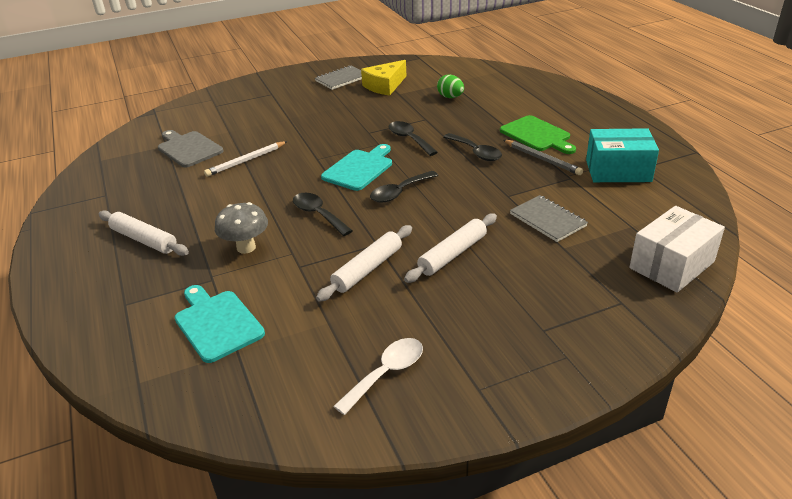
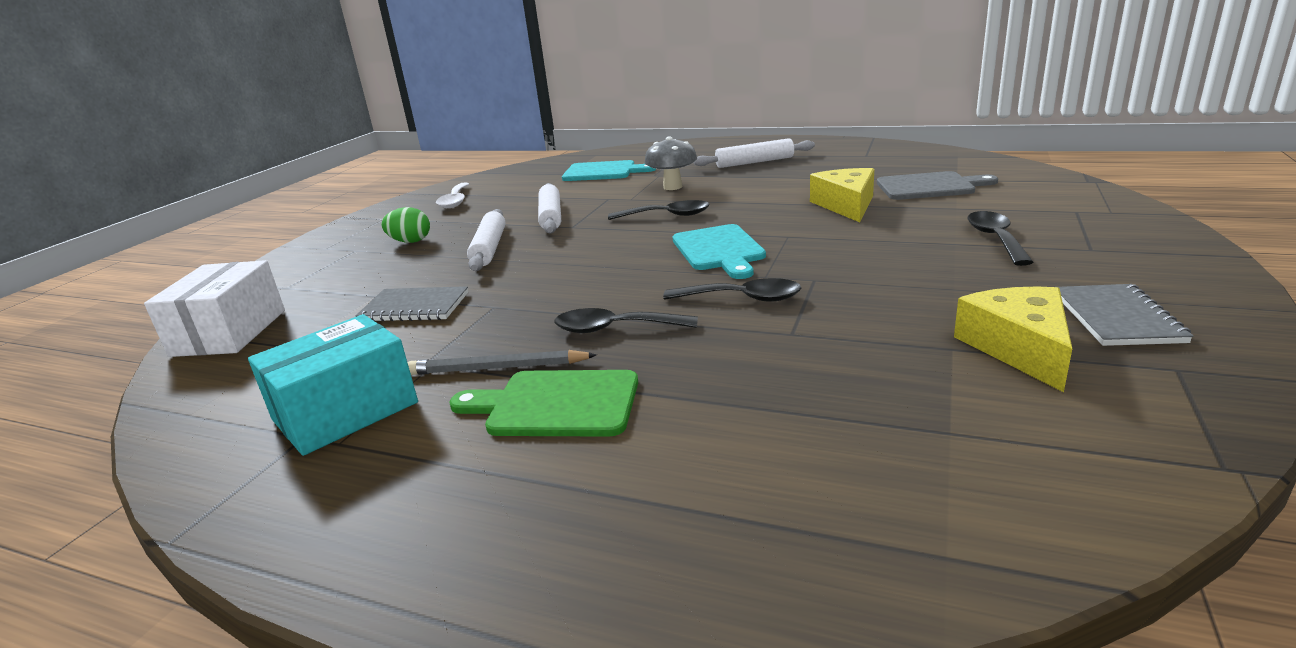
camera: 135 degrees right, 10 degrees down
white pencil [204,141,288,177] -> yellow cheese [810,168,874,222]
black spoon [370,171,438,202] -> black spoon moved to [967,211,1034,266]
green egg [437,74,464,98] -> green egg moved to [381,207,430,243]

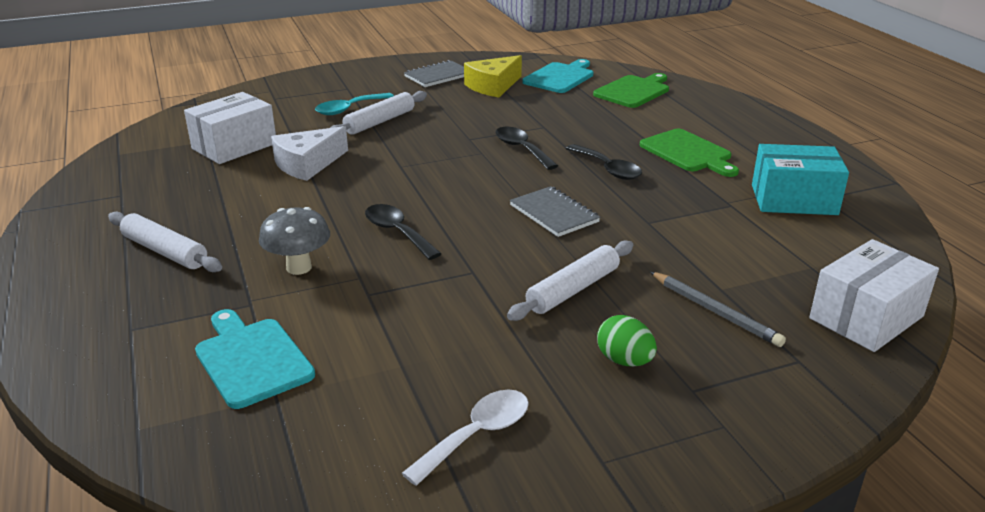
camera: 135 degrees left, 5 degrees up
grey notebook [356,286,468,322] -> grey notebook moved to [510,186,600,237]
grey pencil [407,350,597,375] -> grey pencil moved to [650,272,786,347]
white rolling pin [538,183,561,233] -> white rolling pin moved to [330,91,427,135]
turquoise cutting board [672,224,766,279] -> turquoise cutting board moved to [522,59,593,93]
yellow cheese [810,168,874,222] -> white cheese [271,126,348,181]
grey cutting board [877,171,998,200] -> white box [184,92,276,164]
black spoon [967,211,1034,266] -> turquoise spoon [315,93,394,115]
none -> green cutting board [593,73,669,108]

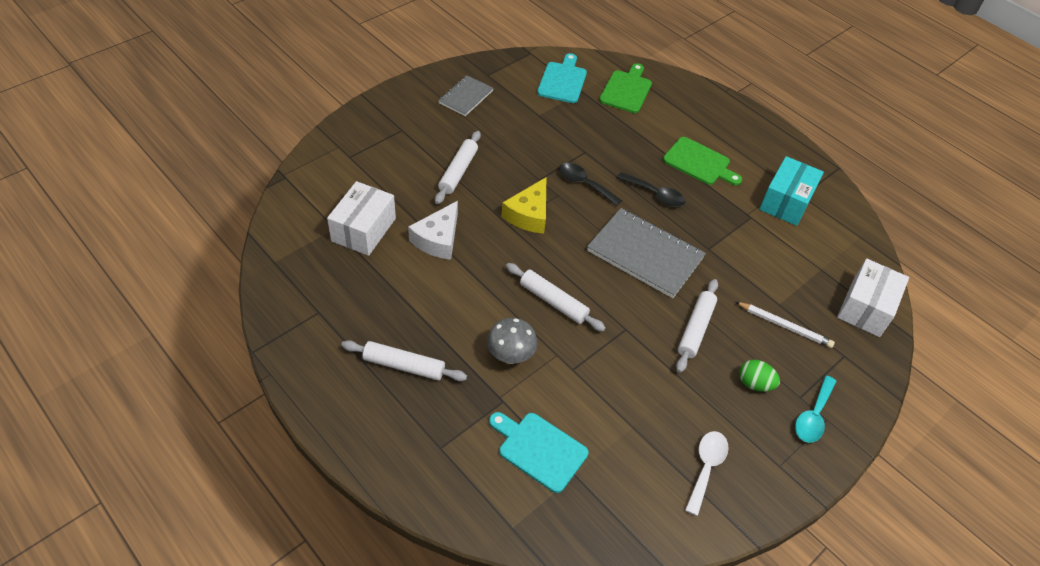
camera: 25 degrees left, 20 degrees up
turquoise spoon [315,93,394,115] -> turquoise spoon moved to [795,376,837,443]
black spoon [365,204,442,260] -> white rolling pin [506,263,606,331]
yellow cheese [464,55,522,98] -> yellow cheese moved to [502,177,546,234]
grey notebook [510,186,600,237] -> grey notebook [587,208,706,298], size x1.74
grey pencil [650,272,786,347] -> white pencil [736,302,835,348]
turquoise box [752,144,849,215] -> turquoise box turned 45 degrees counterclockwise [759,156,824,226]

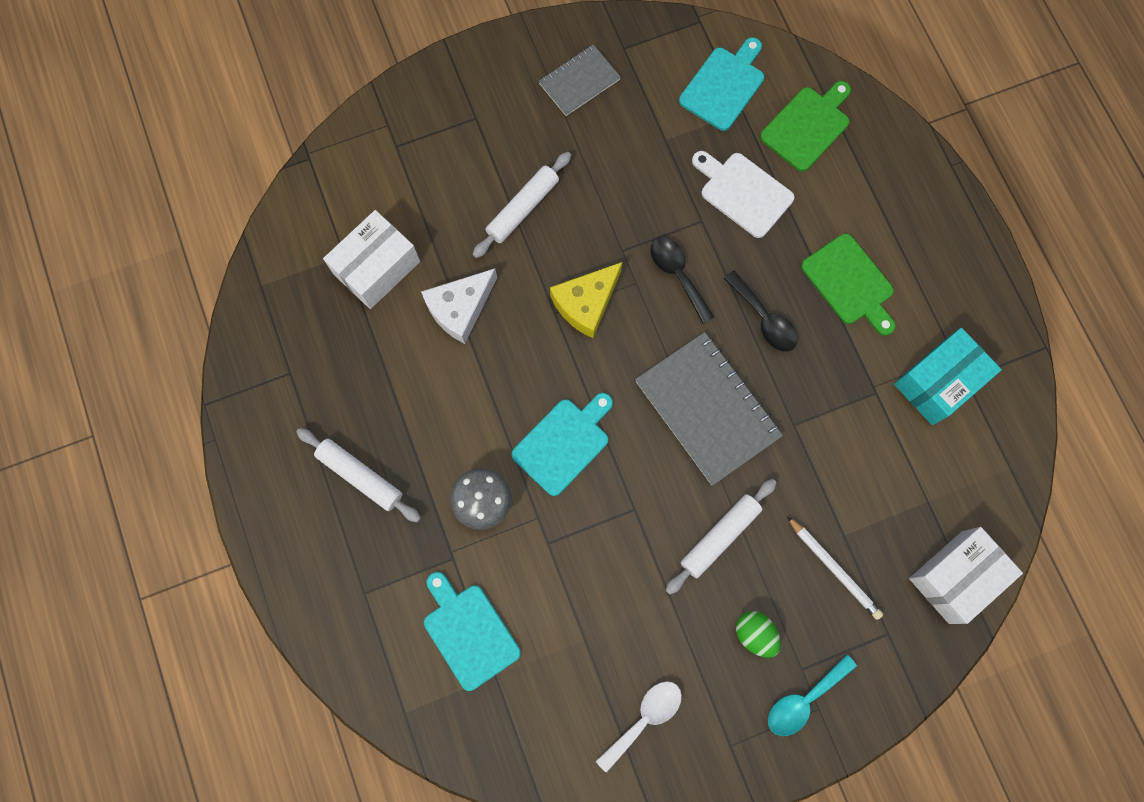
camera: 25 degrees right, 25 degrees up
white rolling pin [506,263,606,331] -> turquoise cutting board [511,393,613,496]
none -> white cutting board [692,151,795,238]

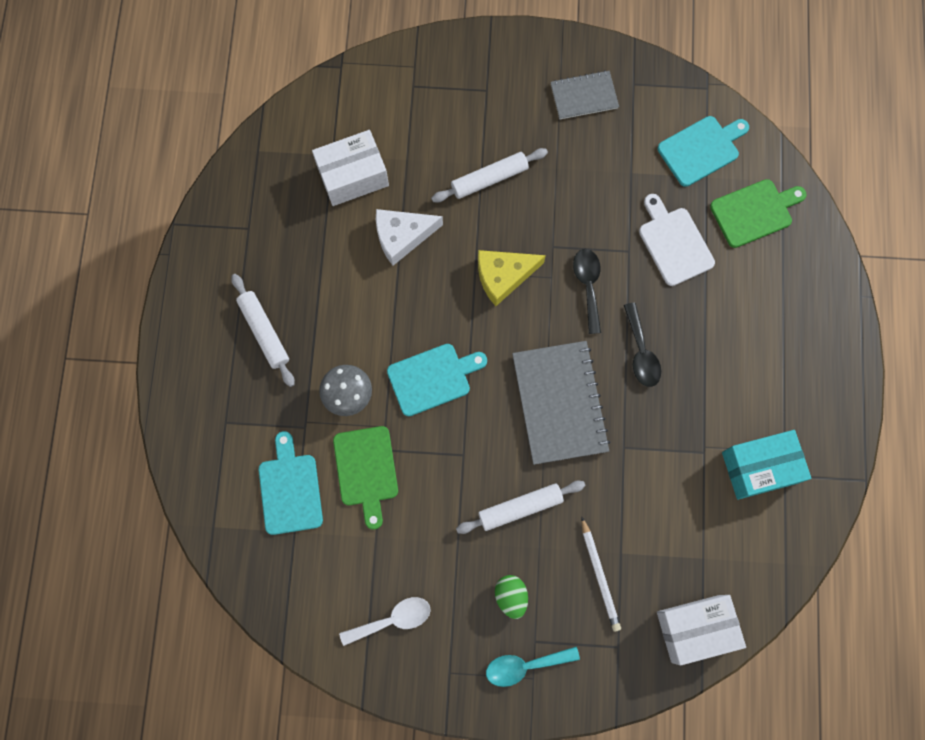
camera: 25 degrees right, 0 degrees up
green cutting board [801,233,896,336] -> green cutting board moved to [333,426,398,530]

